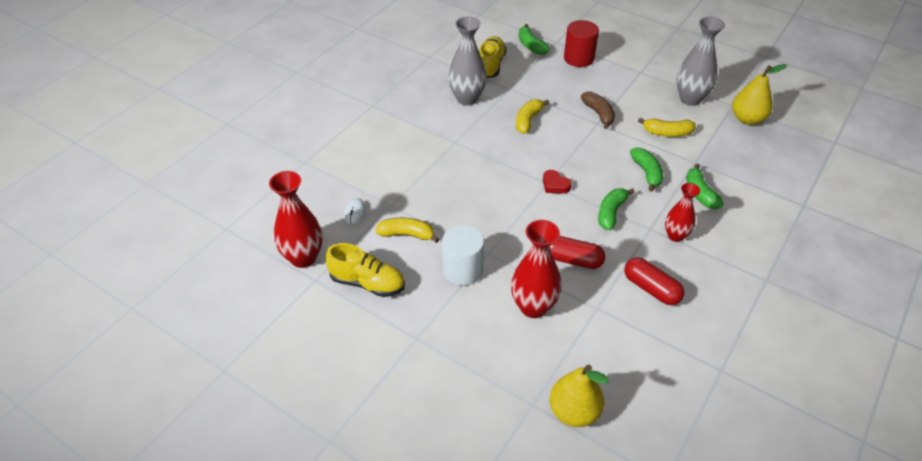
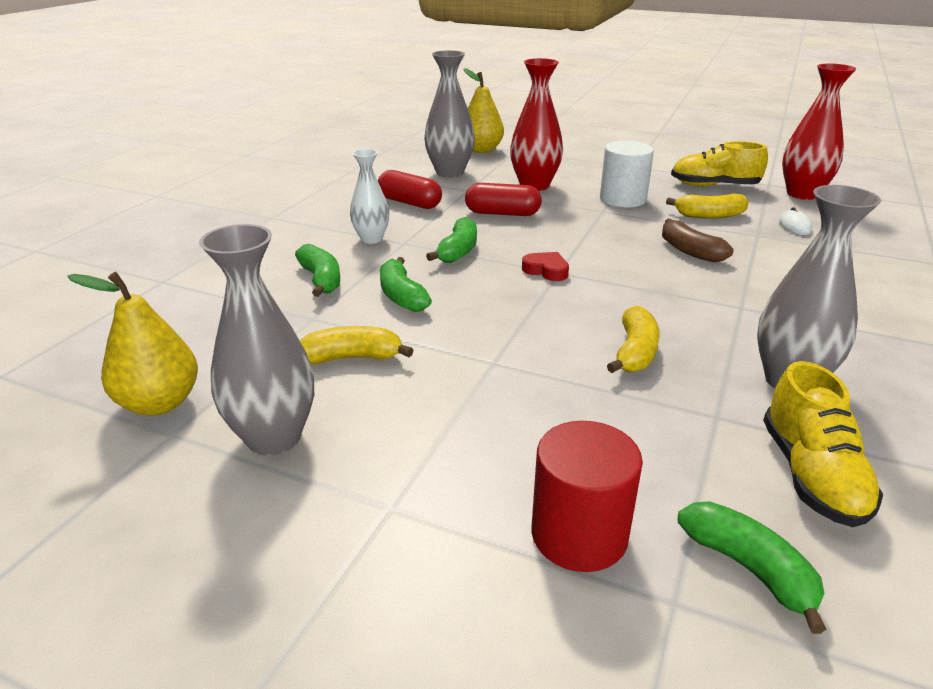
camera: 170 degrees right, 15 degrees down
brown banana [581,91,615,129] -> brown banana moved to [662,219,734,262]
red vase [665,183,700,242] -> white vase [350,149,389,244]
none -> grey vase [424,50,475,178]

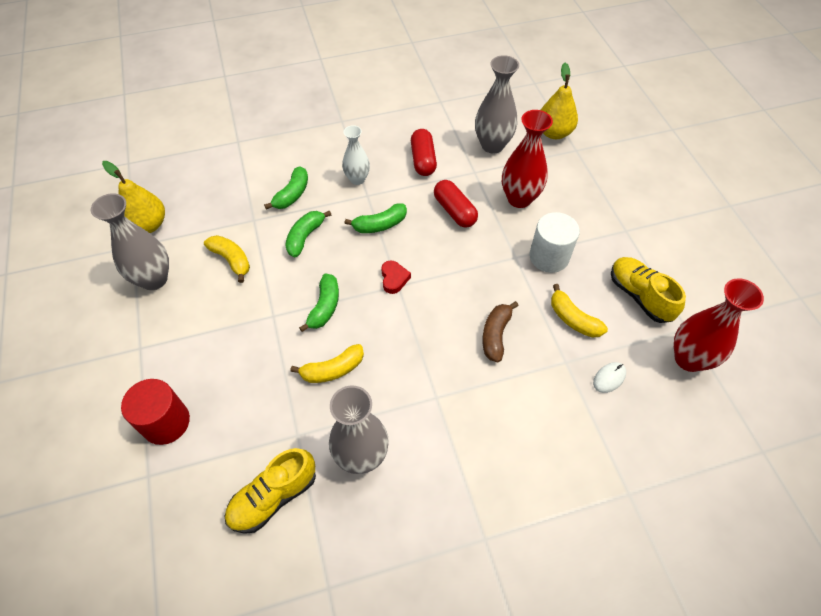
camera: 50 degrees right, 25 degrees up
green banana [678,501,826,634] -> green banana moved to [299,274,339,332]

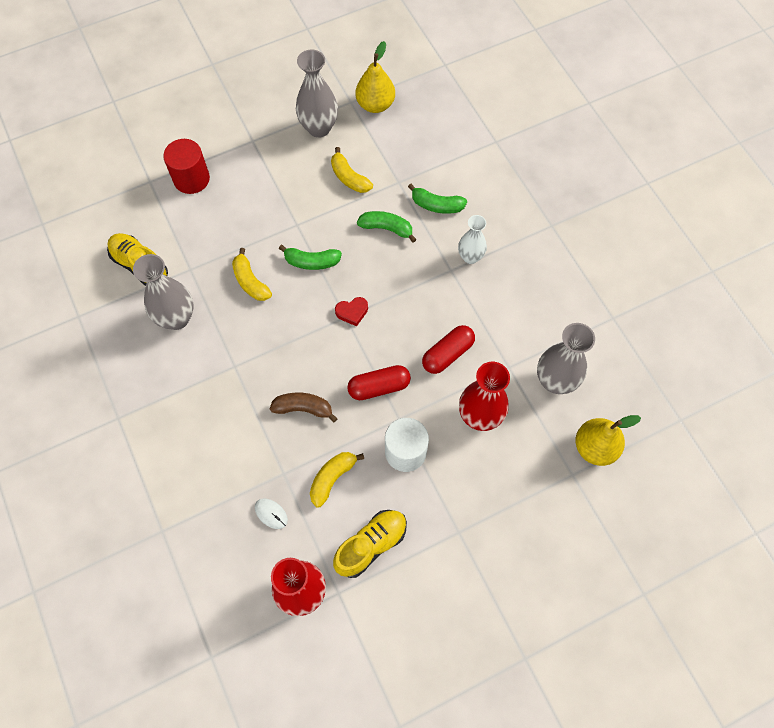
camera: 80 degrees right, 10 degrees up
yellow banana [204,235,250,283] -> yellow banana turned 105 degrees clockwise [331,147,373,193]
green banana [344,203,407,233] -> none
red capsule [411,129,437,176] -> red capsule moved to [347,365,411,400]

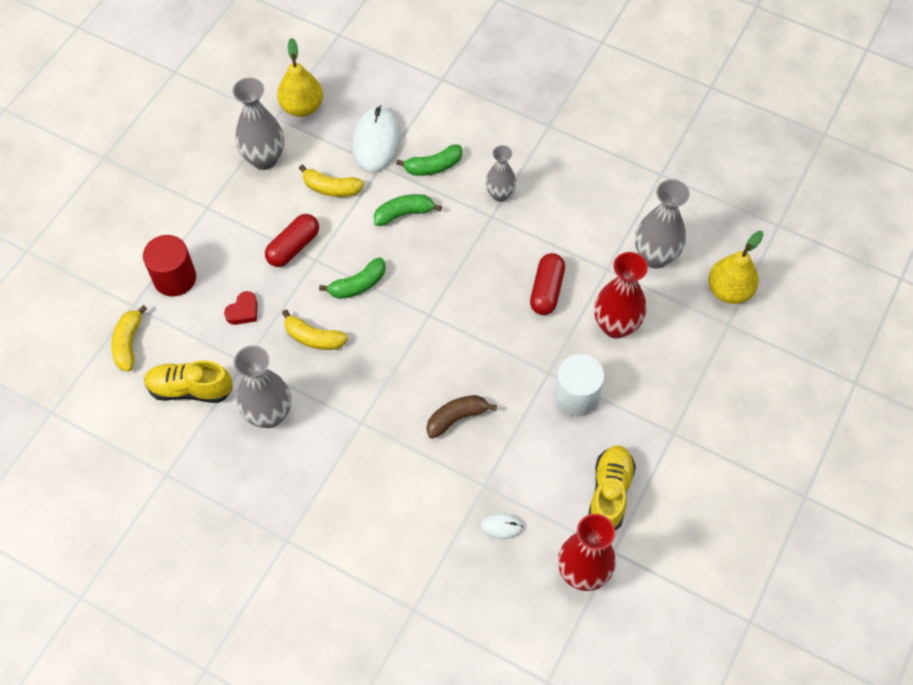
camera: 35 degrees left, 5 degrees down
yellow banana [310,452,364,507] -> yellow banana moved to [111,305,147,371]
red heart [335,297,368,326] -> red heart moved to [224,291,258,325]
red capsule [347,365,411,400] -> red capsule moved to [265,214,319,267]
white vase [458,215,487,264] -> grey vase [485,145,516,202]
none -> white mouse [352,105,400,173]

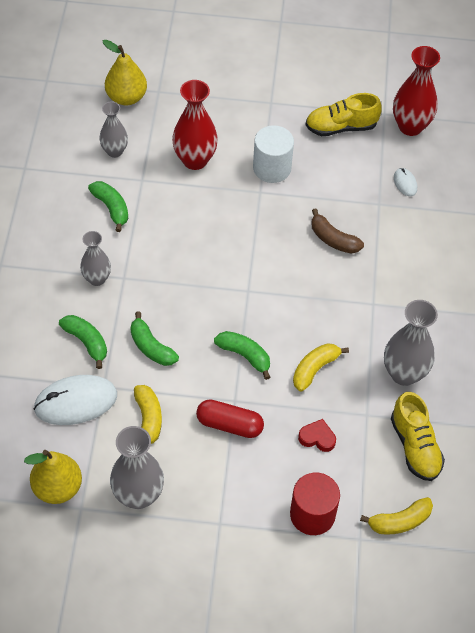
camera: 115 degrees left, 5 degrees down
yellow banana [282,309,348,350] -> yellow banana turned 135 degrees counterclockwise [293,343,349,392]
red capsule [530,253,565,315] -> none
grey vase [635,179,690,269] -> grey vase [99,102,128,158], size x0.63
none -> green banana [88,181,128,232]

